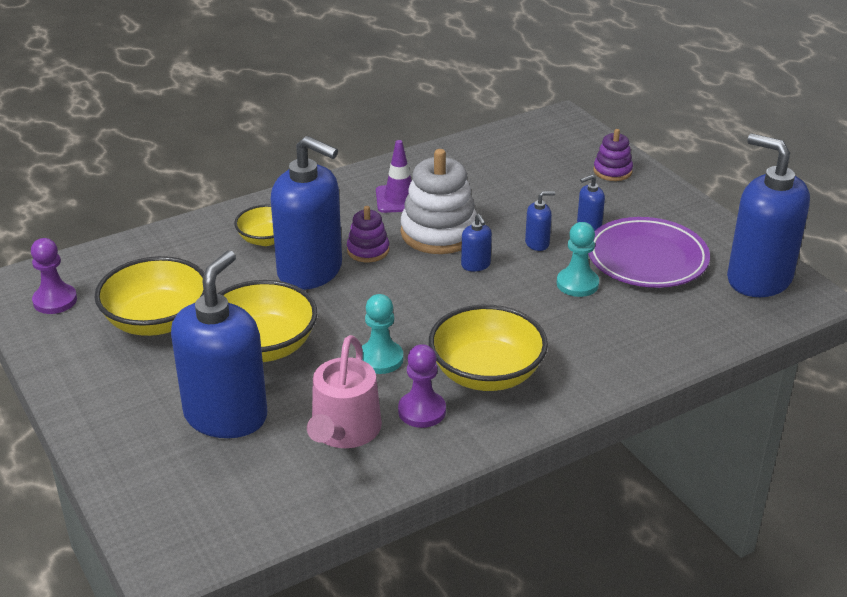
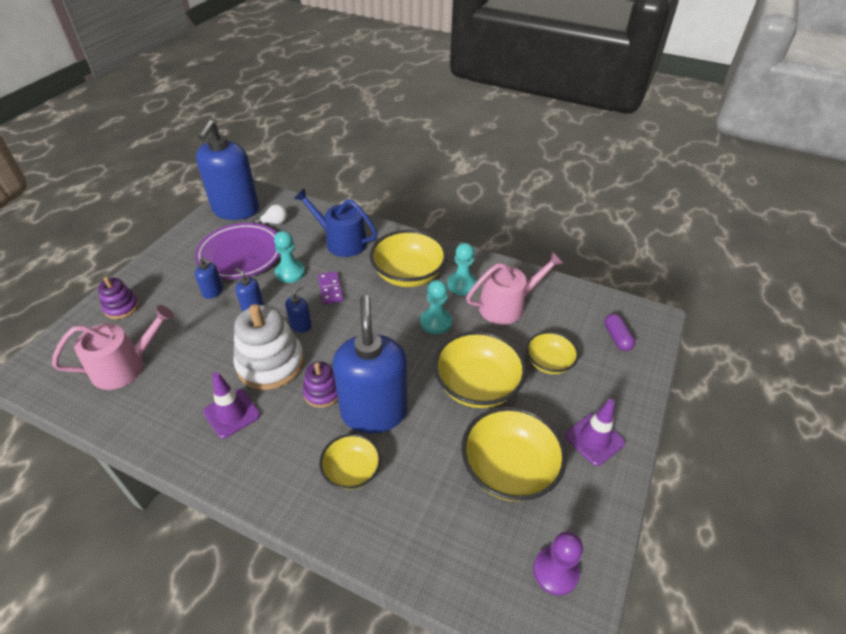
camera: 125 degrees left, 10 degrees up
blue soap dispenser [171,251,267,438] -> yellow bowl [526,331,579,374]
purple pawn [398,344,446,428] -> turquoise pawn [447,243,477,295]
none -> pink watering can [52,305,174,390]
none -> white light bulb [253,204,287,224]
none -> blue watering can [294,188,378,257]
none -> purple domino [318,271,344,304]
none -> purple traffic cone [565,399,625,466]
none -> purple capsule [604,314,635,351]

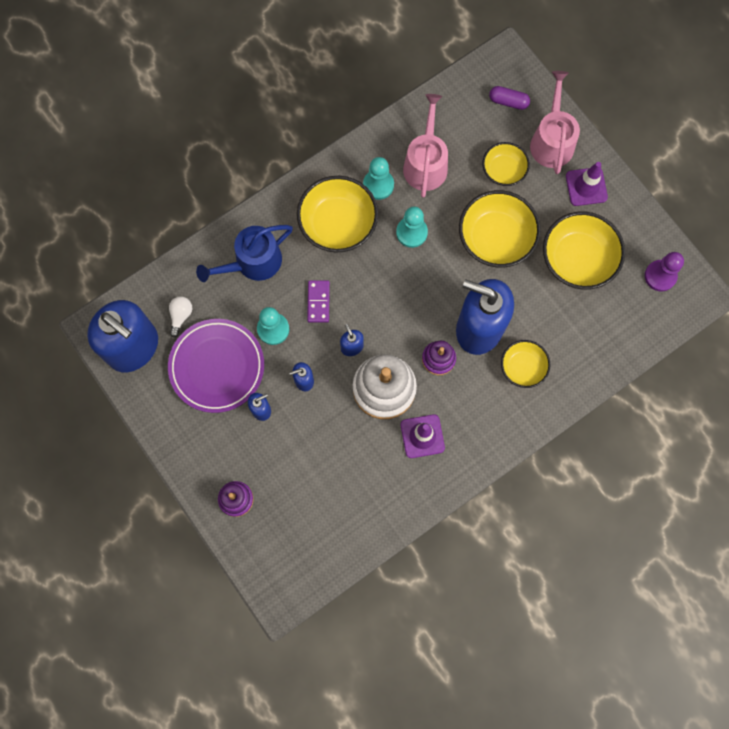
camera: 60 degrees left, 30 degrees up
pink watering can [52,305,174,390] -> pink watering can moved to [530,71,580,174]
purple domino [318,271,344,304] -> purple domino turned 75 degrees clockwise [307,280,330,323]

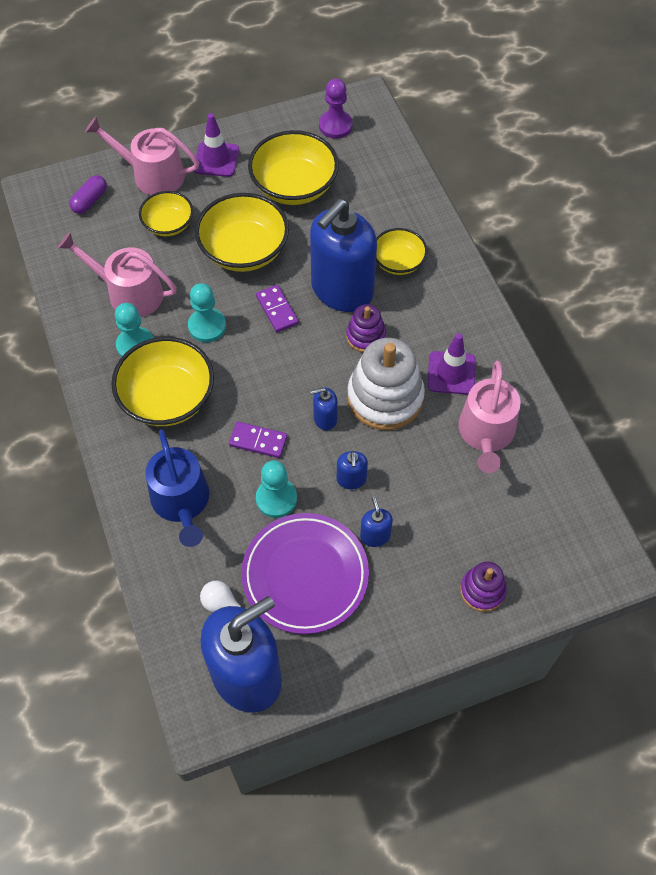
camera: 75 degrees left, 15 degrees down
none -> purple domino [256,285,299,332]
none -> pink watering can [459,361,521,473]

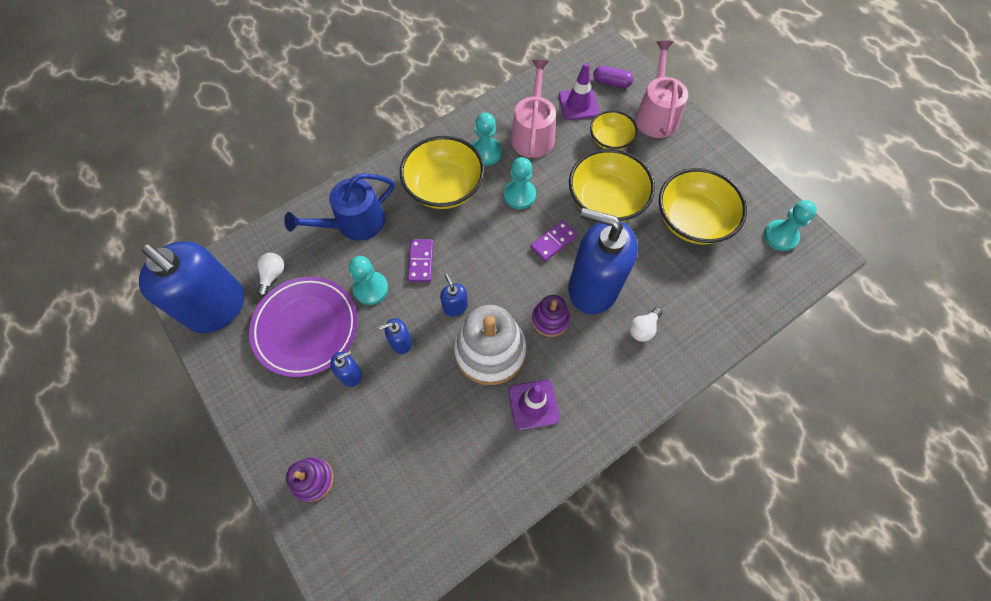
camera: 75 degrees right, 5 degrees up
purple traffic cone [194,113,239,177] -> purple traffic cone moved to [559,63,599,120]
purple pawn [319,78,353,139] -> turquoise pawn [764,200,817,251]
yellow bowl [376,228,428,275] -> white light bulb [629,307,663,342]
pink watering can [459,361,521,473] -> none

